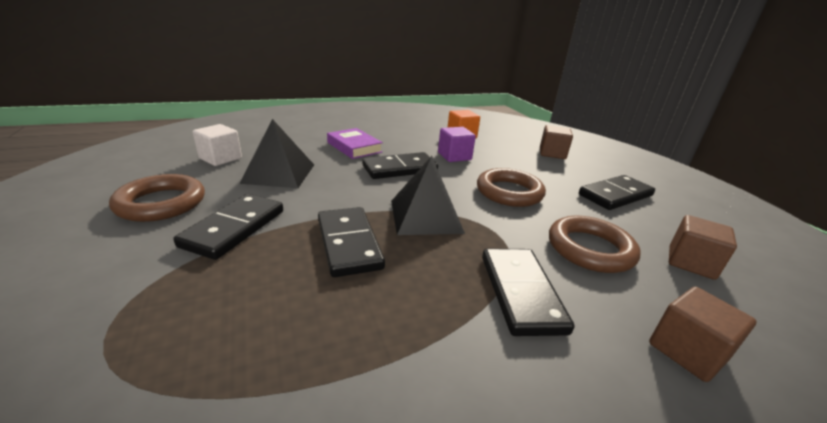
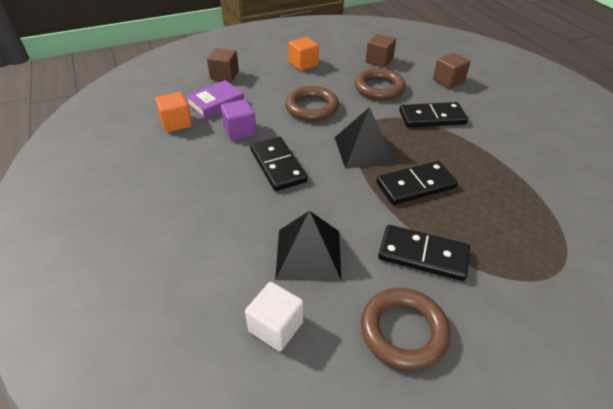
camera: 90 degrees left, 15 degrees up
purple book [327,128,383,159] -> purple book moved to [186,80,244,119]
black domino [579,175,655,210] -> orange cube [289,37,319,71]

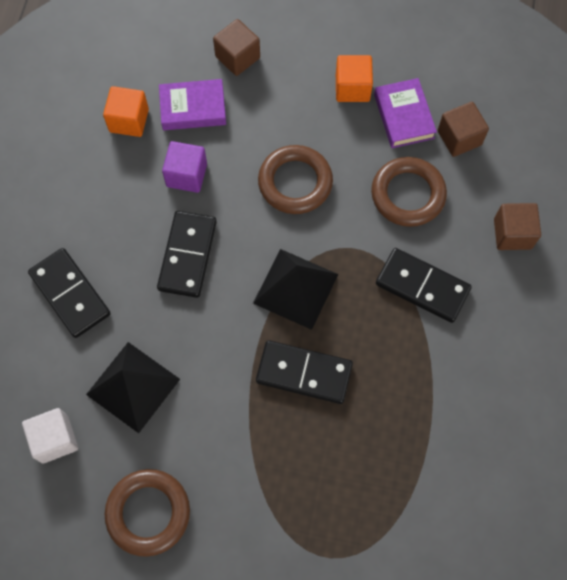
camera: 35 degrees right, 25 degrees up
black domino [378,225,470,281] -> black domino moved to [28,248,111,338]
none -> purple book [374,78,437,148]

